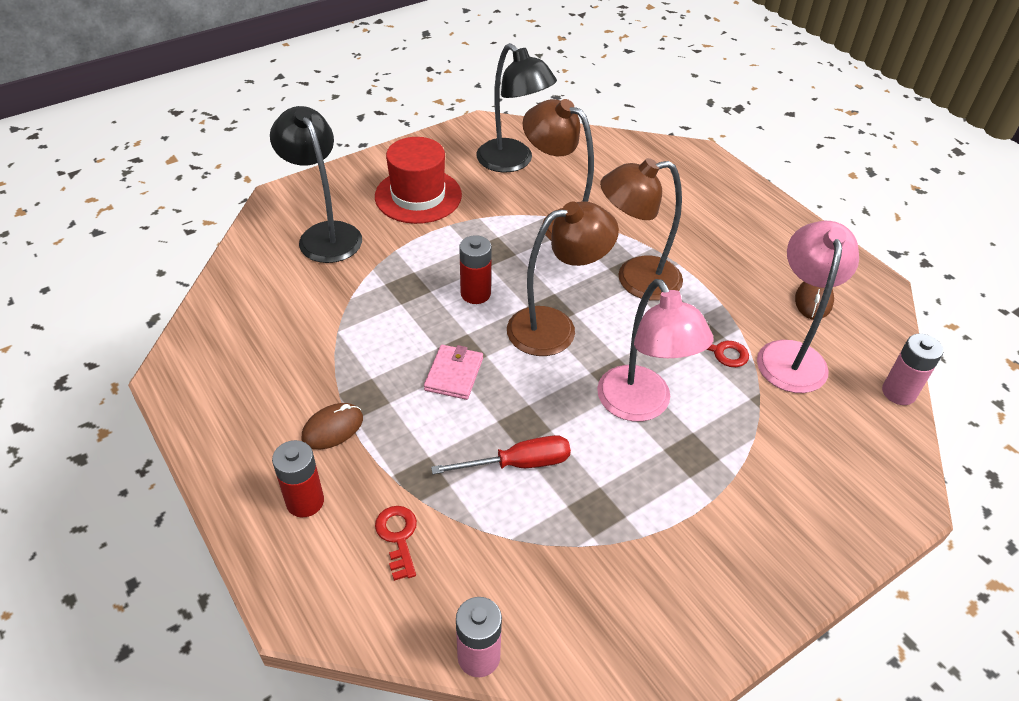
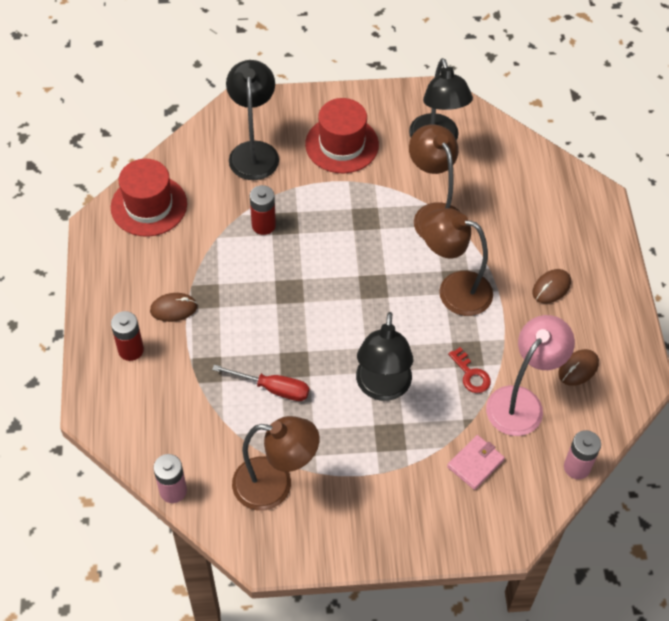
camera: 30 degrees right, 10 degrees up
red key [375,506,417,581] -> none
pink wallet [424,345,483,400] -> pink wallet moved to [447,435,505,490]
red battery [459,235,492,304] -> red battery moved to [250,185,276,235]
brown lamp [507,201,619,356] -> brown lamp moved to [232,416,319,511]
pink lamp [597,279,714,422] -> black lamp [356,312,413,401]
none -> red hat [111,159,187,237]
none -> brown mouse [533,269,571,303]

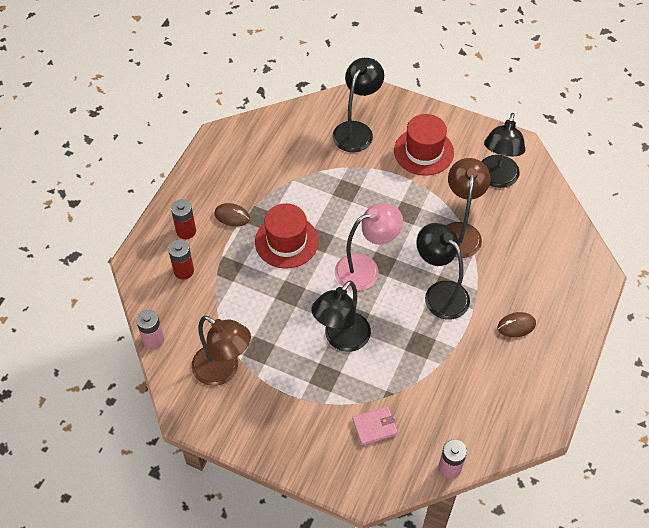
camera: 30 degrees right, 0 degrees up
red hat [111,159,187,237] -> red hat moved to [255,203,319,268]
red screwdriver [212,365,309,401] -> none
red battery [250,185,276,235] -> red battery moved to [168,240,194,280]
brown lamp [422,208,493,316] -> black lamp [416,223,470,320]
red key [448,347,491,393] -> none
pink lamp [486,315,575,436] -> pink lamp moved to [335,203,403,291]
brown mouse [558,349,599,386] -> none

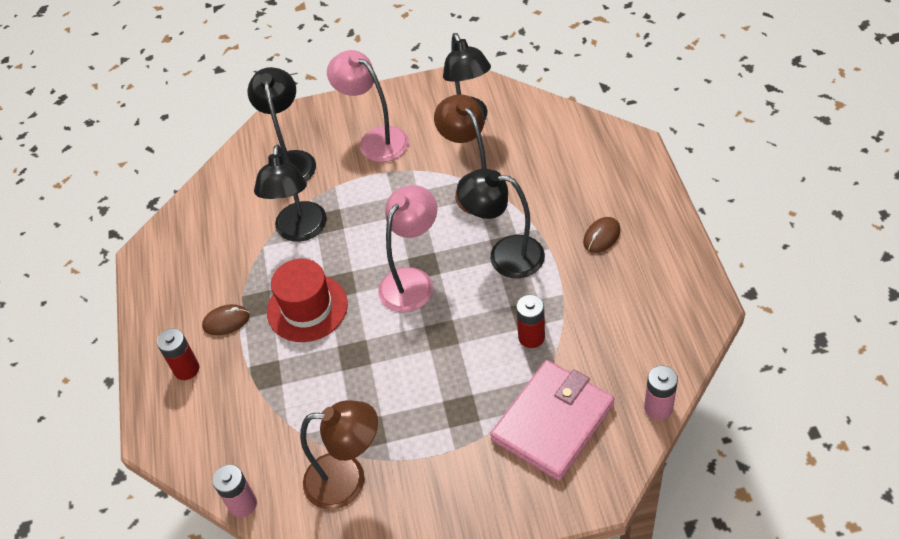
camera: 30 degrees left, 5 degrees down
red battery [168,240,194,280] -> red battery moved to [516,295,545,348]
black lamp [311,280,371,352] -> black lamp moved to [254,144,327,242]
pink wallet [352,406,398,445] -> pink wallet [490,360,614,481], size x2.12
red hat [394,114,454,176] -> pink lamp [327,50,409,162]

